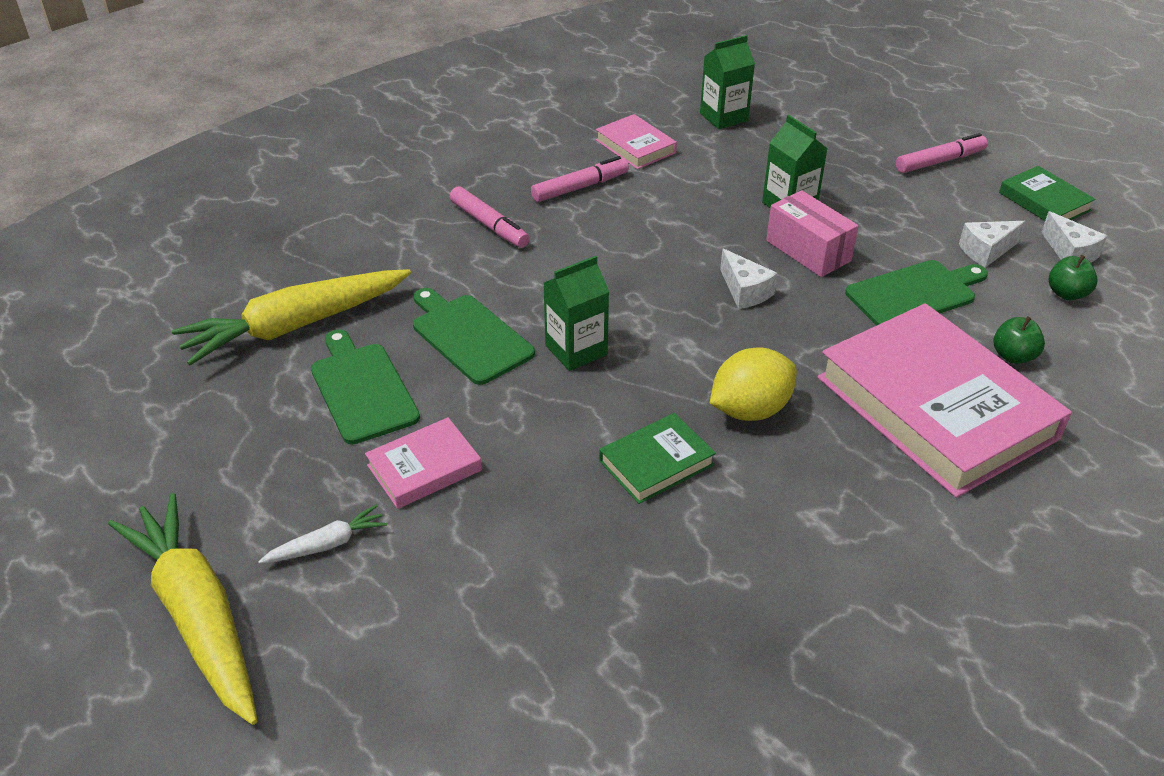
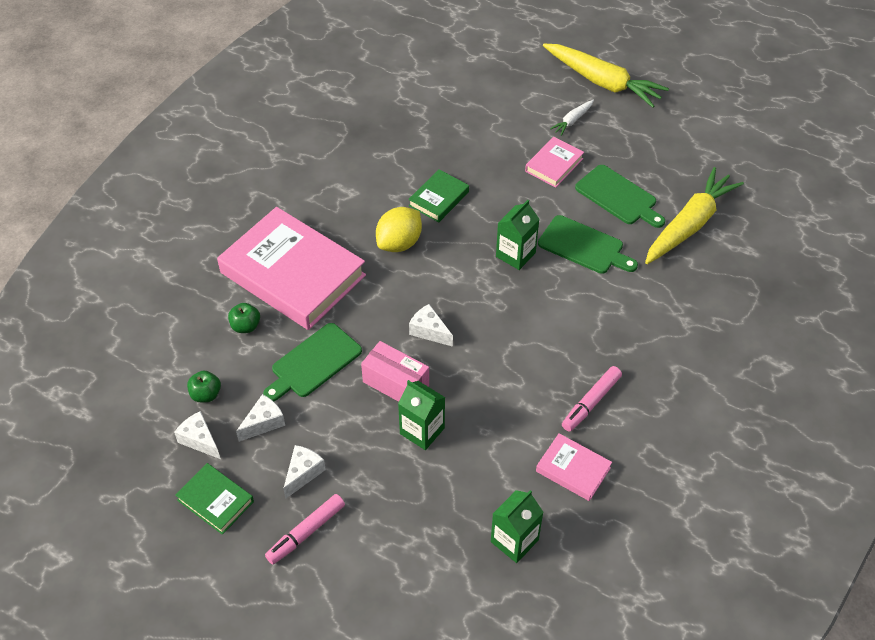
camera: 160 degrees right, 10 degrees up
pink marker [450,186,530,248] -> none
none -> white cheese [283,445,326,499]

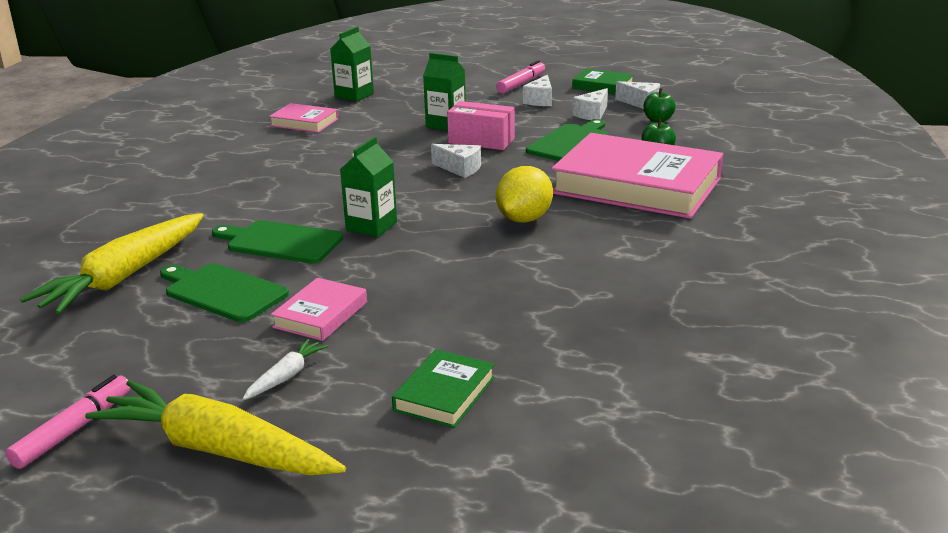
camera: 170 degrees right, 25 degrees down
green book [408,169,469,222] -> green book moved to [392,349,495,428]
pink marker [562,366,622,432] -> pink marker moved to [5,375,131,469]

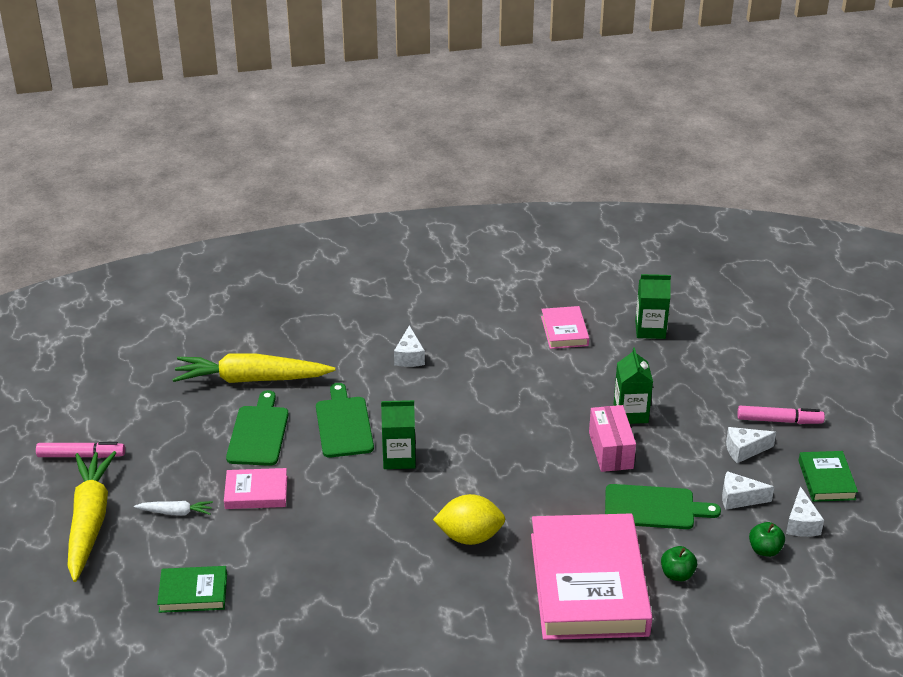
camera: 60 degrees right, 10 degrees up
white cheese [431,144,481,178] -> white cheese moved to [394,325,425,367]

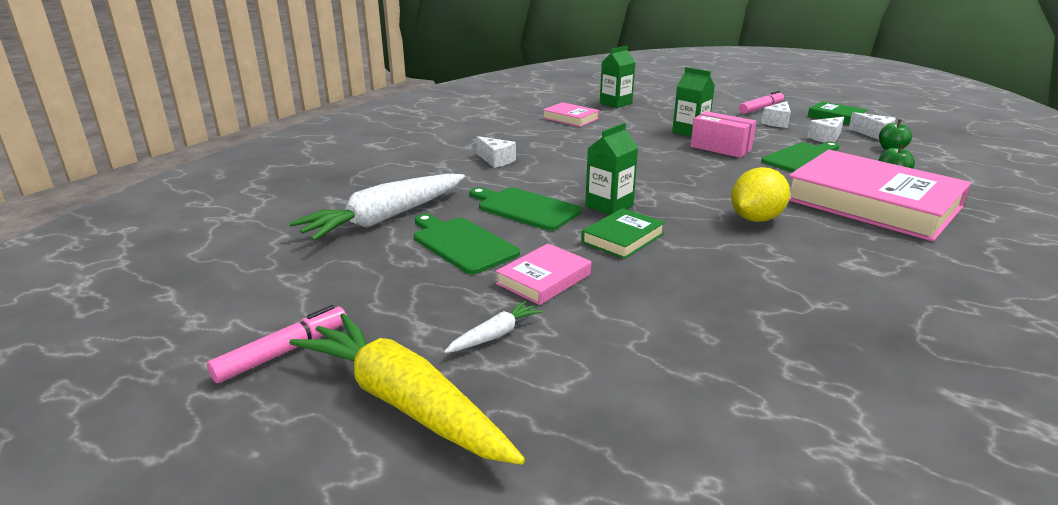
camera: 45 degrees left, 10 degrees down
green book [157,566,227,613] -> green book moved to [581,208,665,259]
yellow carrot [172,353,335,383] -> white carrot [289,174,465,241]

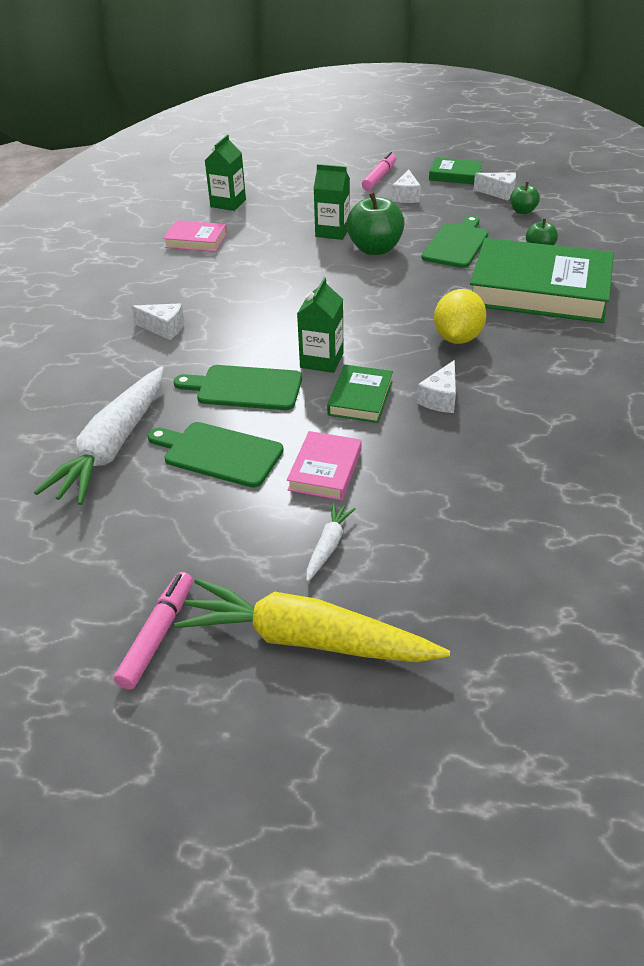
camera: 25 degrees left, 15 degrees up
pink box [690,111,756,158] -> green apple [346,192,405,255]
pink book [789,150,971,242] -> green book [470,238,614,323]
white cheese [807,117,844,143] -> white cheese moved to [417,360,456,413]

